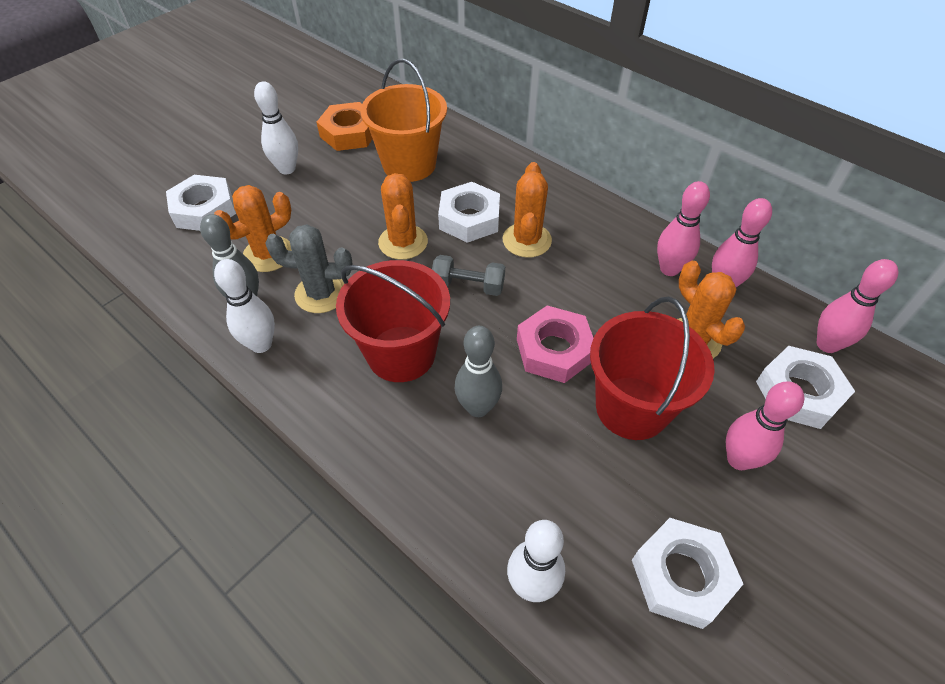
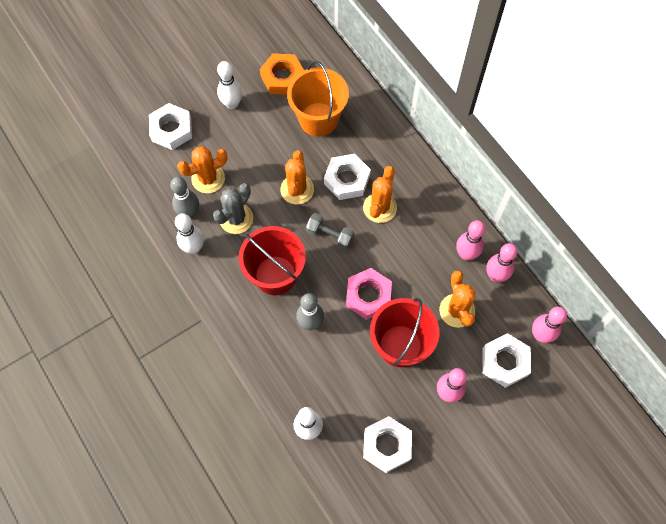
camera: 15 degrees right, 15 degrees up
grey cactus [265,224,353,313] -> grey cactus turned 75 degrees counterclockwise [213,183,253,234]

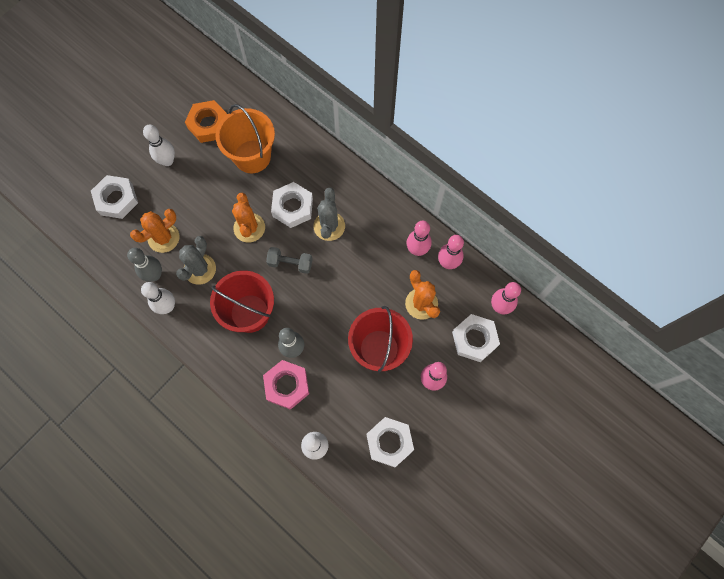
camera: 15 degrees left, 5 degrees up
pink nut [346,268,392,320] -> pink nut moved to [263,360,309,410]
orange cactus [363,166,397,223] -> grey cactus [314,187,345,241]

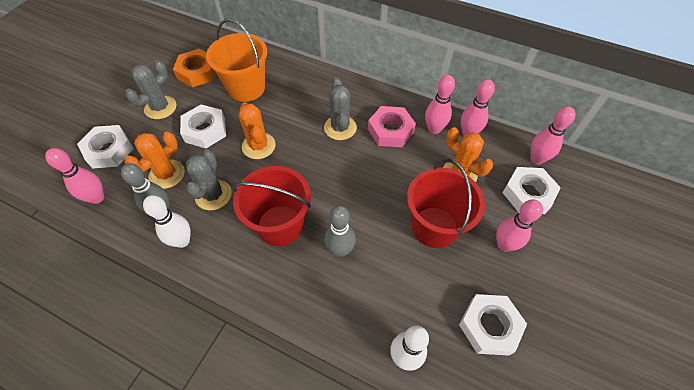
camera: 15 degrees left, 15 degrees down
white bowling pin [143,125,175,166] -> grey cactus [125,60,177,119]
pink nut [263,360,309,410] -> pink nut moved to [368,106,416,148]
grey dumbbell [266,247,312,274] -> none
white nut [271,182,313,228] -> white nut moved to [180,104,226,148]
none -> pink bowling pin [45,148,104,204]

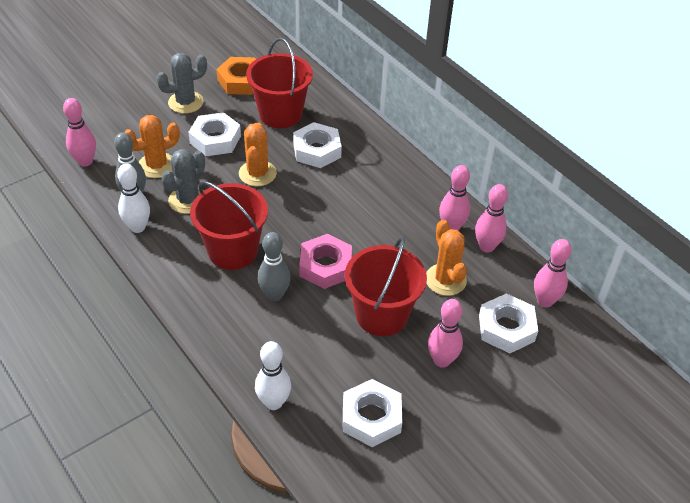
camera: 25 degrees right, 10 degrees down
white nut [77,125,134,169] -> white nut moved to [293,122,342,168]
orange bucket [206,19,267,102] -> red bucket [246,38,313,128]
grey cactus [324,77,357,140] -> none
pink nut [368,106,416,148] -> pink nut moved to [299,234,352,289]

